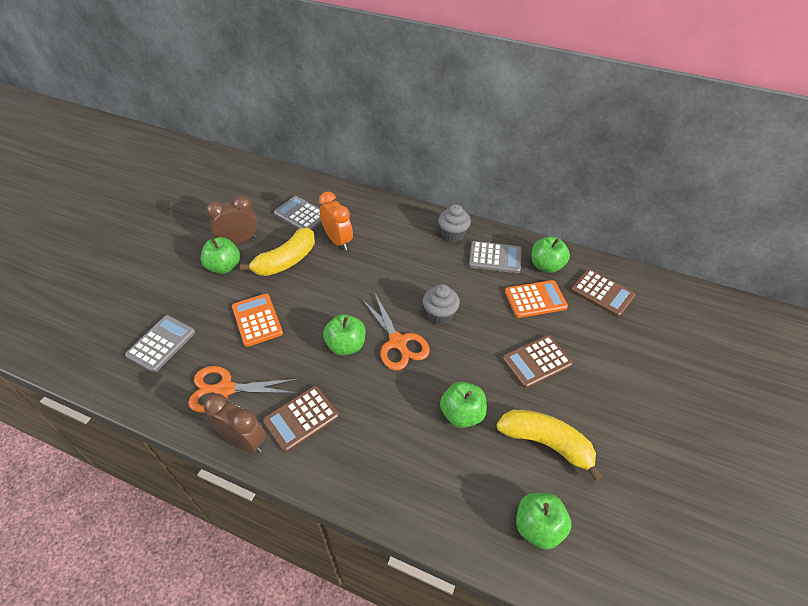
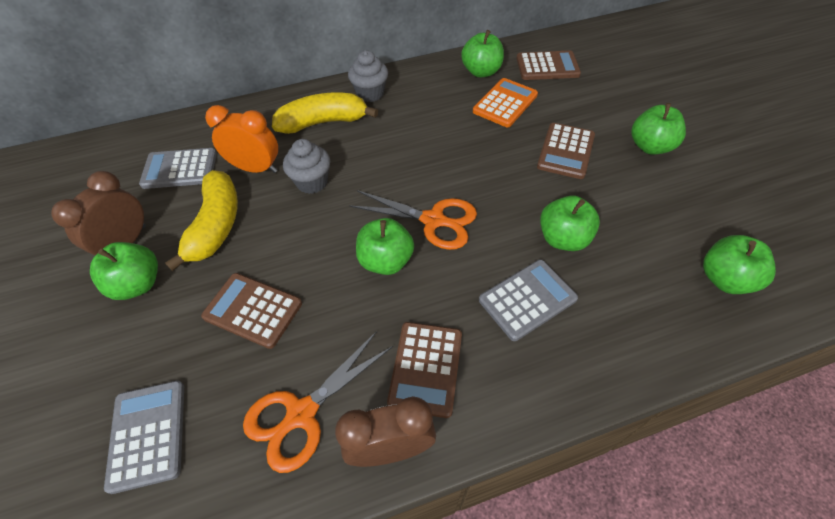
camera: 40 degrees left, 5 degrees up
orange calculator [232,294,283,347] -> brown calculator [201,273,302,349]
grey cupcake [423,284,460,325] -> grey cupcake moved to [283,139,330,194]
grey calculator [469,241,522,273] -> grey calculator moved to [479,260,578,341]
yellow banana [496,410,603,482] -> yellow banana moved to [272,93,378,134]
none -> green apple [631,103,686,155]

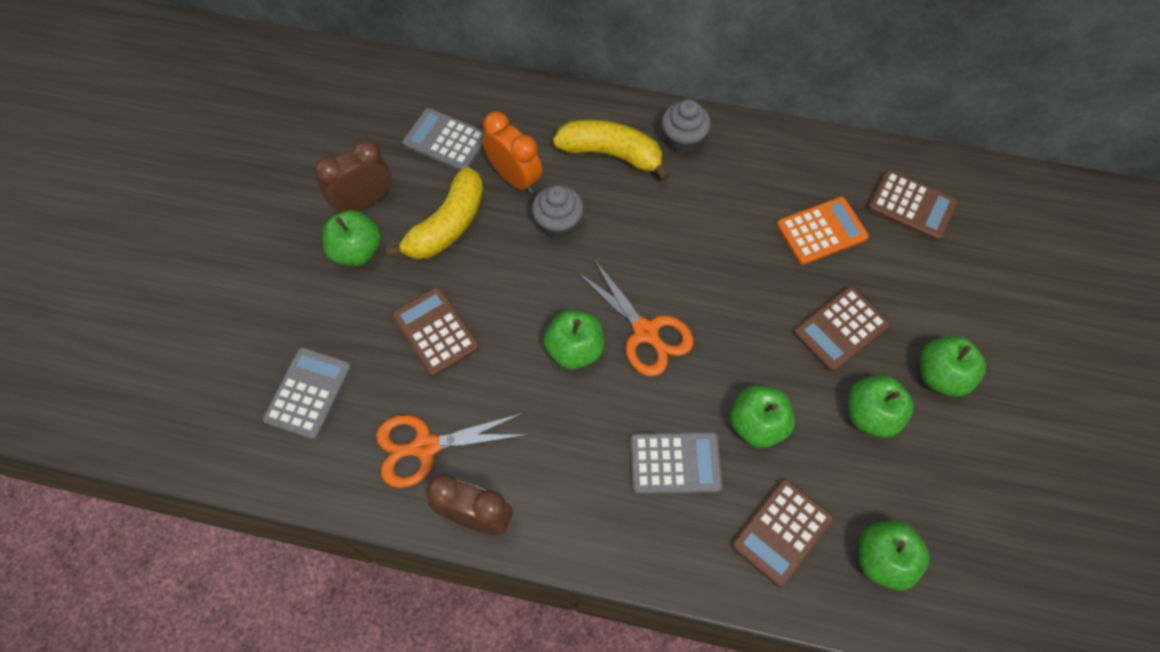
camera: 30 degrees right, 10 degrees up
brown calculator [387,322,462,418] -> brown calculator moved to [732,479,833,587]
green apple [461,30,504,77] -> green apple moved to [848,375,914,438]

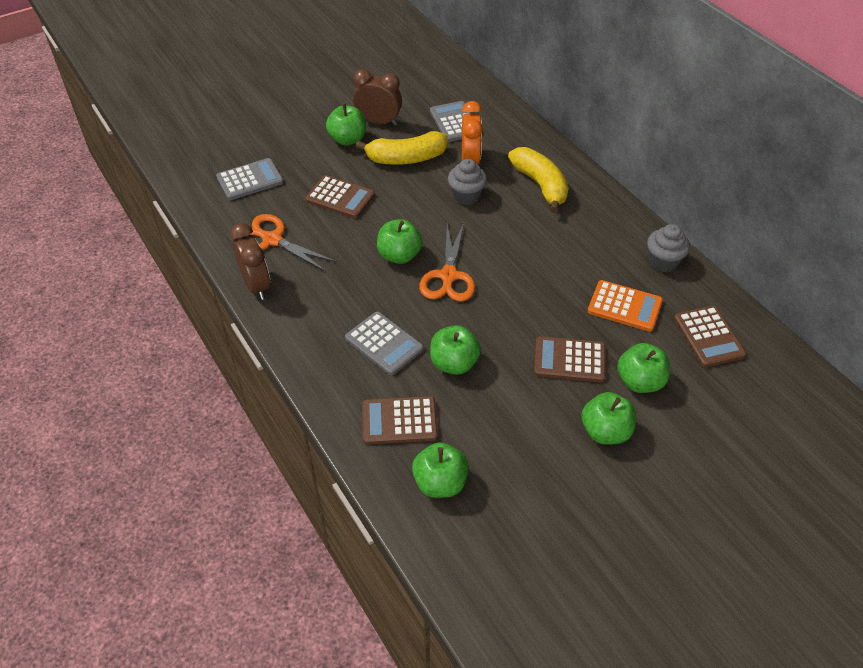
camera: 45 degrees right, 15 degrees down
brown calculator [392,287,479,376] -> brown calculator turned 105 degrees clockwise [305,175,375,218]
grey cupcake [661,99,711,154] -> grey cupcake moved to [647,224,690,272]
green apple [848,375,914,438] -> green apple moved to [617,343,670,393]

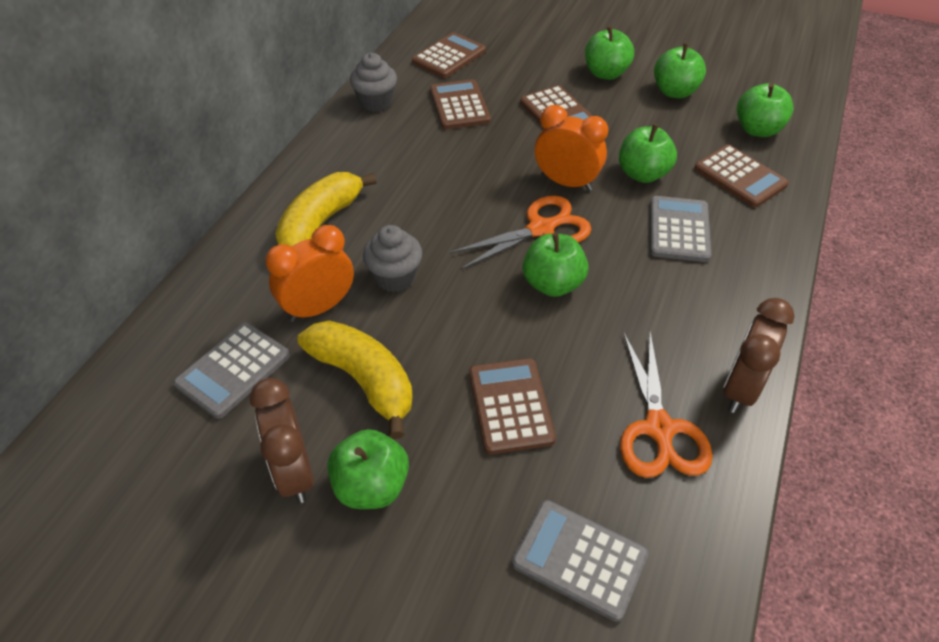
camera: 125 degrees left, 0 degrees up
orange calculator [588,280,663,332] -> brown calculator [430,79,491,129]
green apple [617,343,670,393] -> green apple moved to [654,43,706,98]
none -> orange clock [535,105,608,191]

